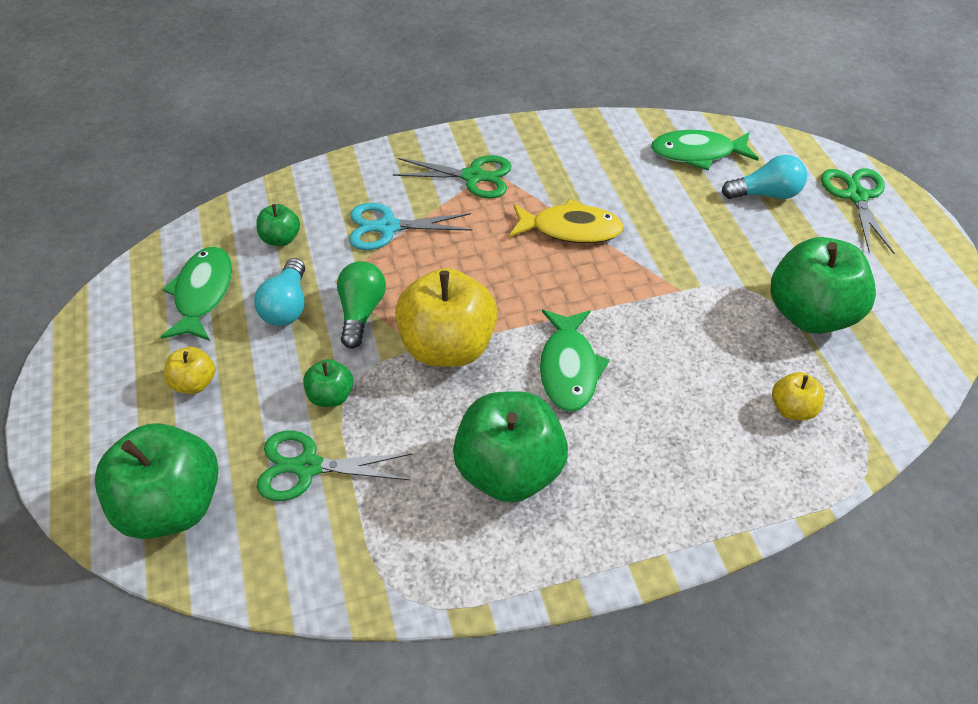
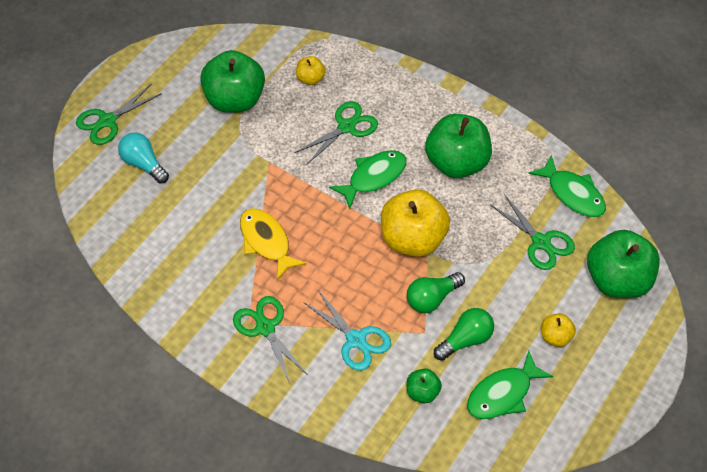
camera: 130 degrees left, 5 degrees up
turquoise light bulb [254,258,305,326] -> green light bulb [434,308,494,361]
green apple [303,359,353,407] -> none
green fish [651,130,759,171] -> green fish moved to [529,155,606,217]
none -> green scissors [294,101,378,164]

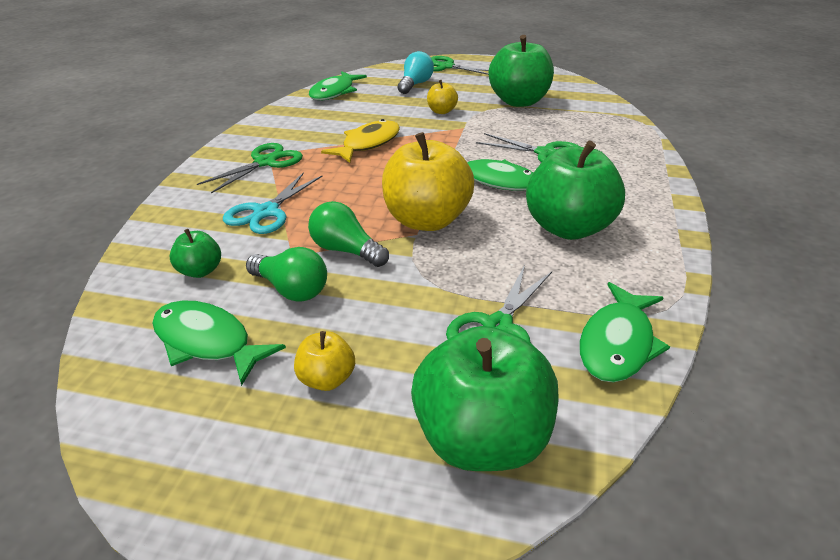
camera: 70 degrees right, 20 degrees down
yellow apple [296,56,326,85] -> yellow apple moved to [427,80,458,114]
none -> green fish [309,71,367,100]

